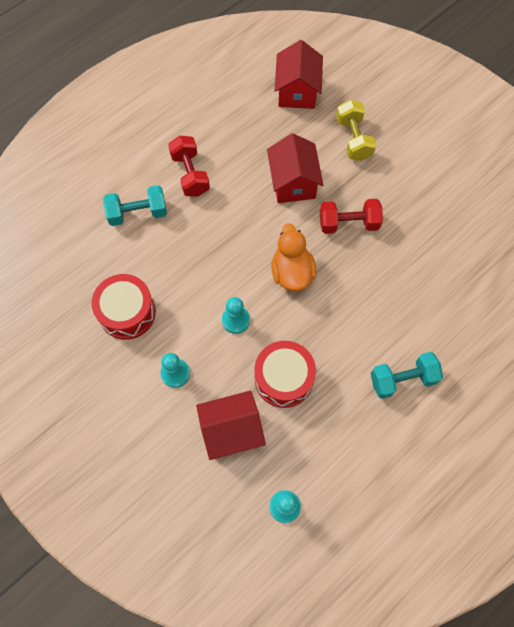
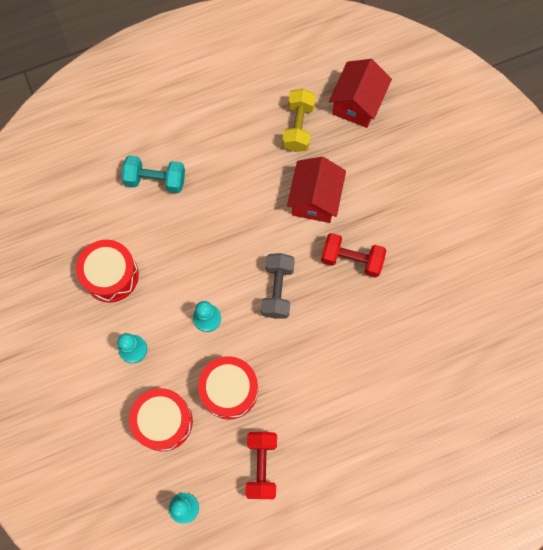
camera: 20 degrees right, 5 degrees up
red dumbbell [168,136,210,196] -> red dumbbell moved to [245,432,277,499]
red house [196,391,266,460] -> red drum [129,388,193,451]
orange duck [271,223,316,291] -> grey dumbbell [261,253,295,319]
yellow dumbbell [336,100,376,161] -> yellow dumbbell moved to [282,89,316,152]
turquoise dumbbell [371,352,443,399] -> none

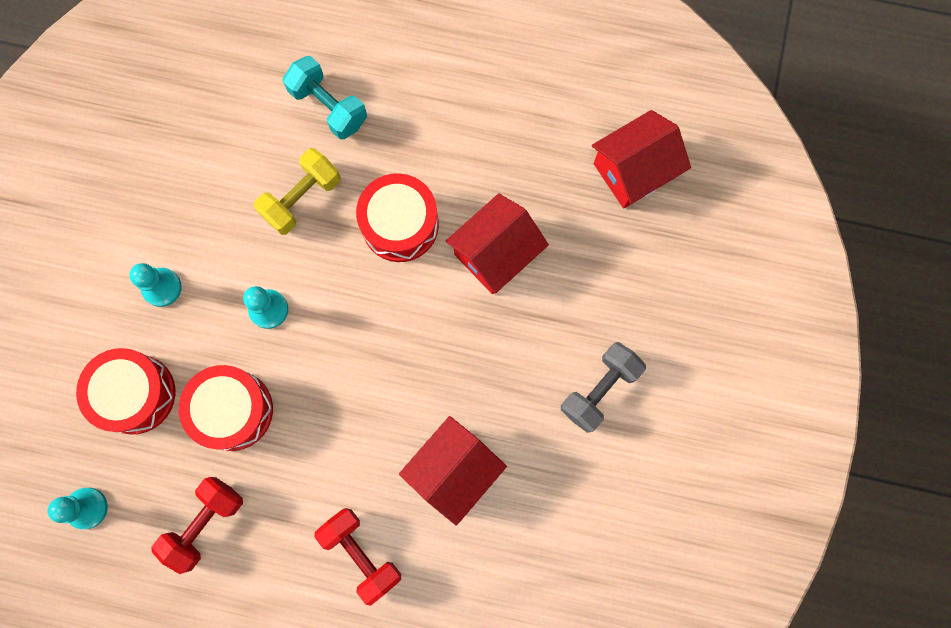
camera: 35 degrees right, 5 degrees up
red drum [76,240,139,303] -> red drum moved to [356,173,439,262]
grey dumbbell [261,253,295,319] -> grey dumbbell moved to [561,342,646,433]
yellow dumbbell [282,89,316,152] -> yellow dumbbell moved to [254,148,341,235]
red dumbbell [321,233,386,278] -> red dumbbell moved to [314,508,401,606]
none -> red house [399,416,507,526]

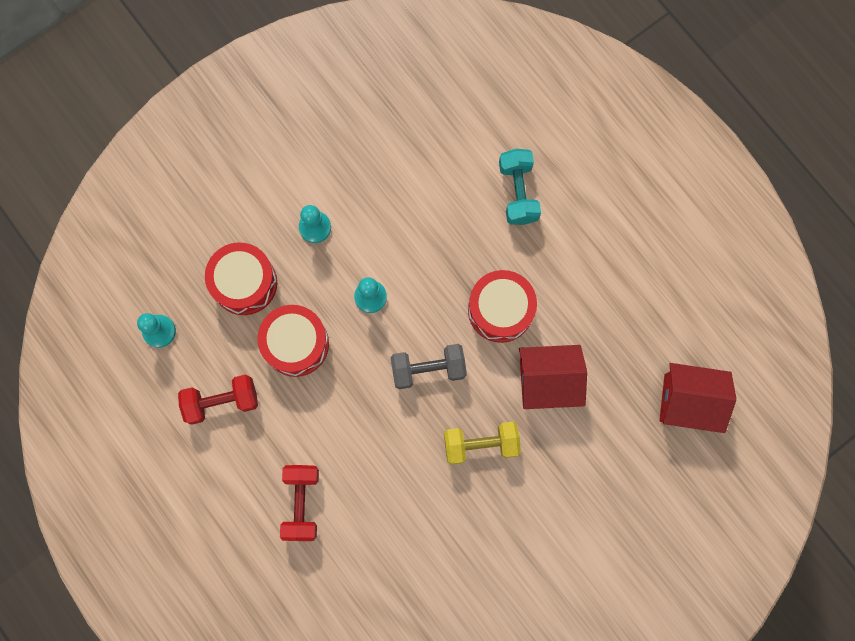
camera: 40 degrees right, 0 degrees up
yellow dumbbell [254,148,341,235] -> yellow dumbbell moved to [444,422,521,465]
red house [399,416,507,526] -> none
grey dumbbell [561,342,646,433] -> grey dumbbell moved to [391,344,467,389]

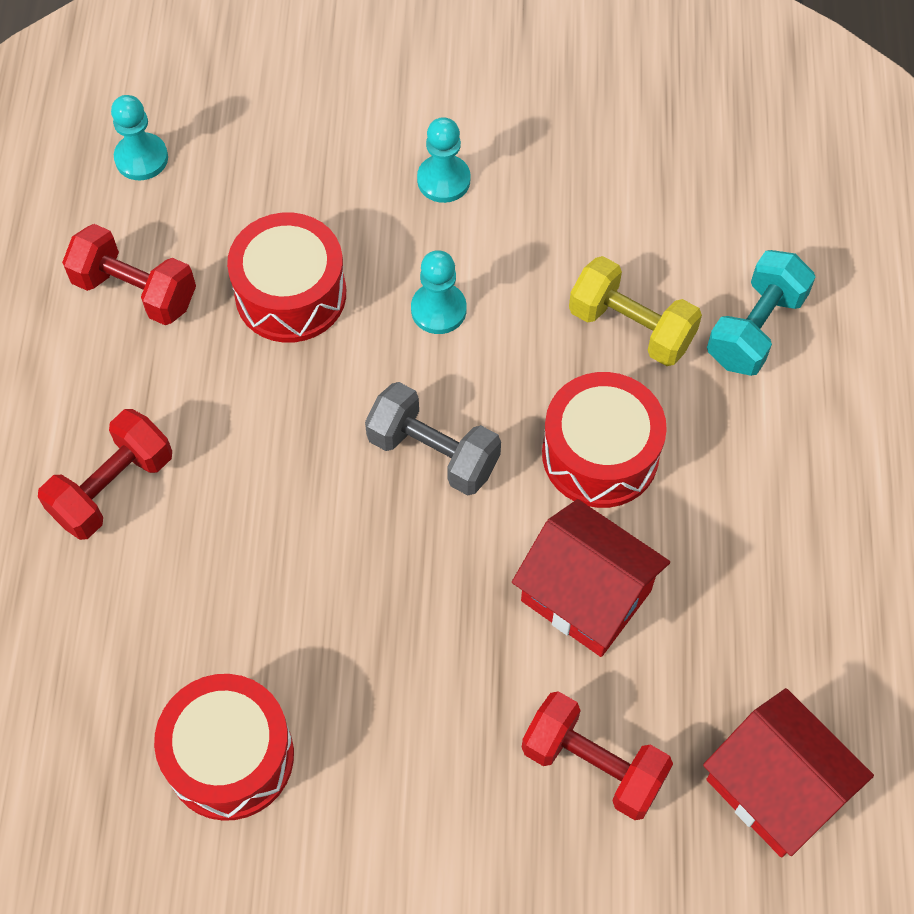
camera: 40 degrees right, 15 degrees down
red drum [205,243,277,315] -> red drum moved to [154,674,294,821]
yellow dumbbell [444,422,521,465] -> yellow dumbbell moved to [569,256,702,366]
none -> red dumbbell [522,691,673,820]

